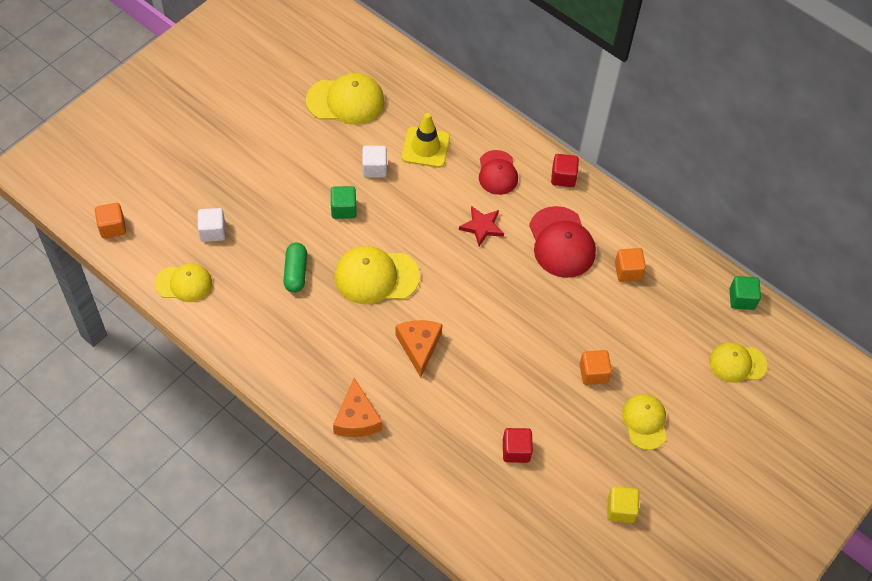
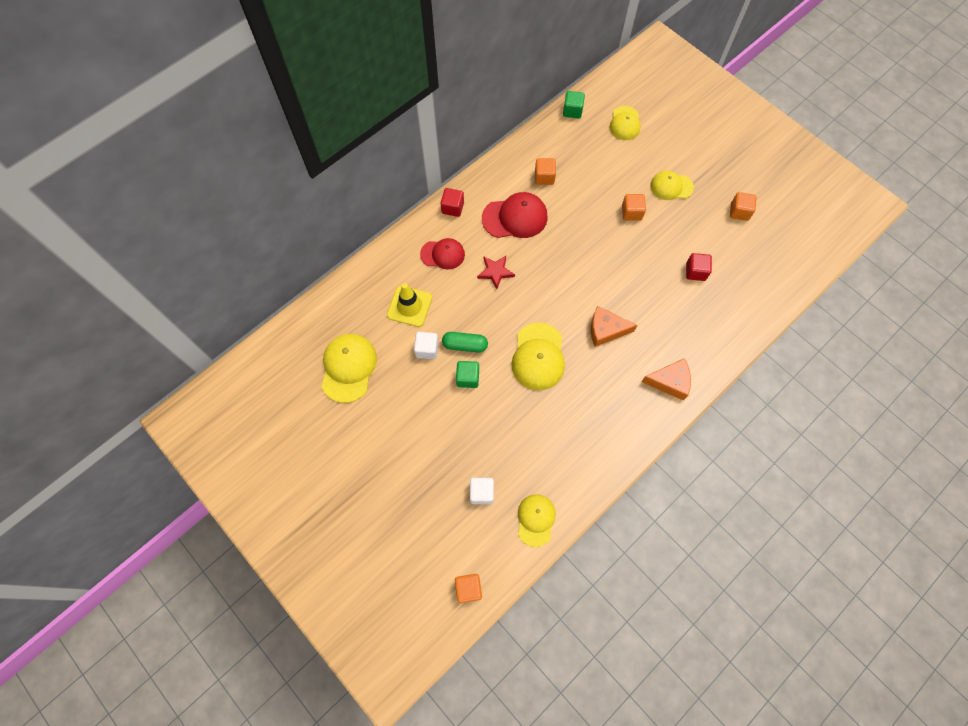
camera: 80 degrees left, 10 degrees up
green capsule [283,243,307,293] -> green capsule moved to [442,332,488,353]
yellow cube [607,486,639,523] -> orange cube [730,192,757,221]

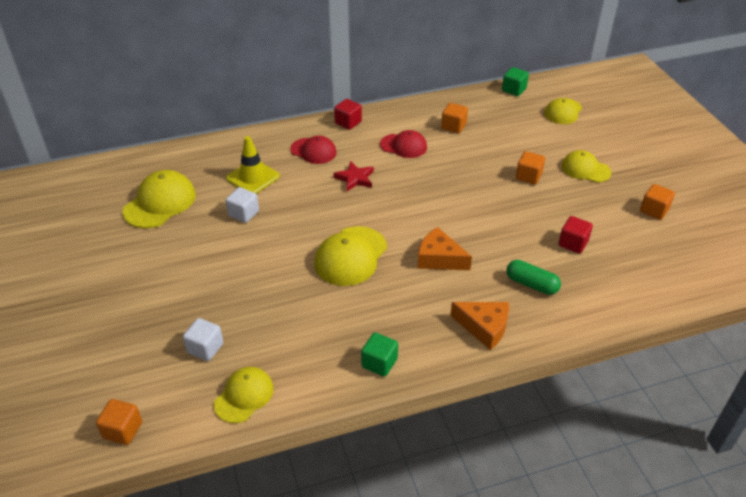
camera: 25 degrees right, 25 degrees down
green capsule [442,332,488,353] -> green capsule moved to [506,260,561,295]
green cube [456,361,479,388] -> green cube moved to [361,332,398,377]
red cap [482,192,548,238] -> red cap [380,130,427,158], size x0.66

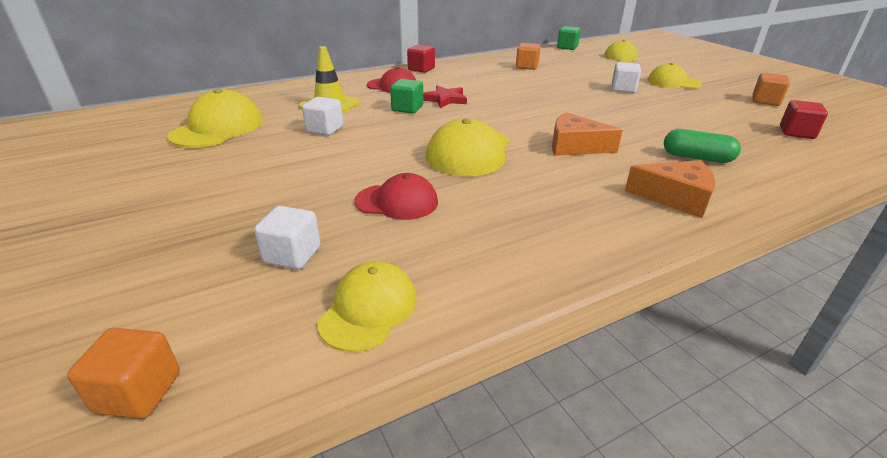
camera: 10 degrees left, 10 degrees down
green cube [361,332,398,377] -> green cube moved to [390,79,423,114]
red cap [380,130,427,158] -> red cap moved to [354,173,438,220]
orange cube [516,151,545,185] -> white cube [612,62,641,93]
red cube [558,216,593,254] -> red cube moved to [780,100,828,139]

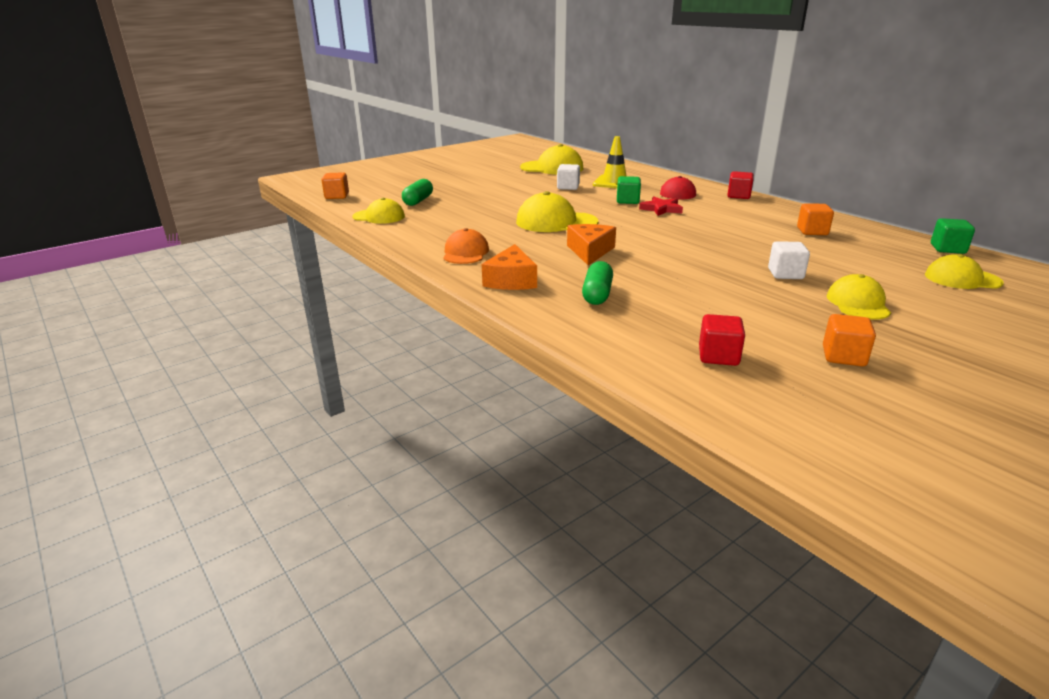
camera: 80 degrees right, 5 degrees down
white cube [254,206,320,269] -> green capsule [402,179,433,206]
red cap [354,173,438,220] -> none
none -> orange cap [443,228,489,264]

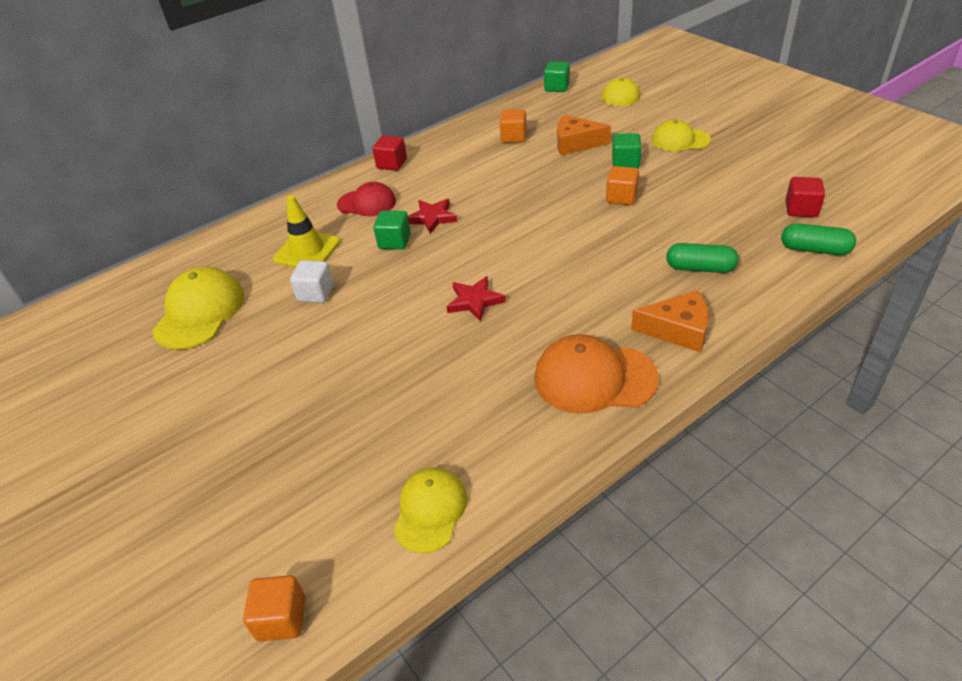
camera: 85 degrees left, 15 degrees up
green capsule [402,179,433,206] -> green capsule moved to [781,223,856,255]
orange cap [443,228,489,264] -> orange cap [534,334,659,414], size x1.51
yellow cap [516,191,598,232] -> red star [447,276,506,322]
orange cheese [567,224,616,265] -> orange cheese moved to [557,115,611,155]
white cube [768,241,810,279] -> green cube [612,133,642,168]
orange cube [823,314,876,366] -> orange cube moved to [606,166,639,205]

